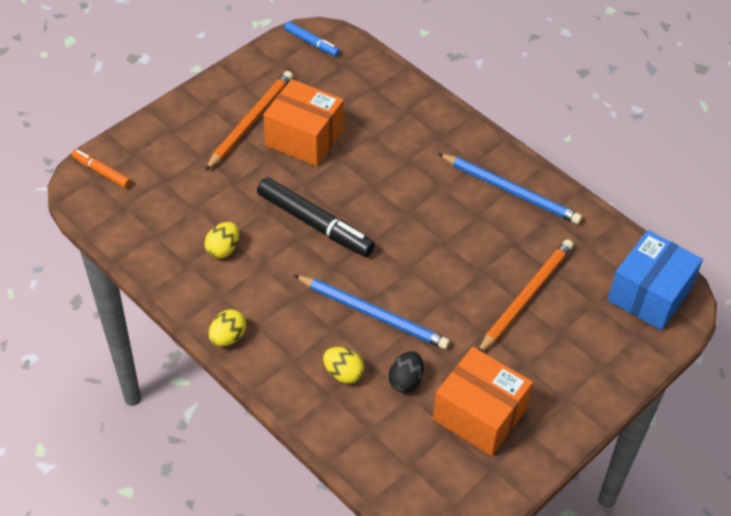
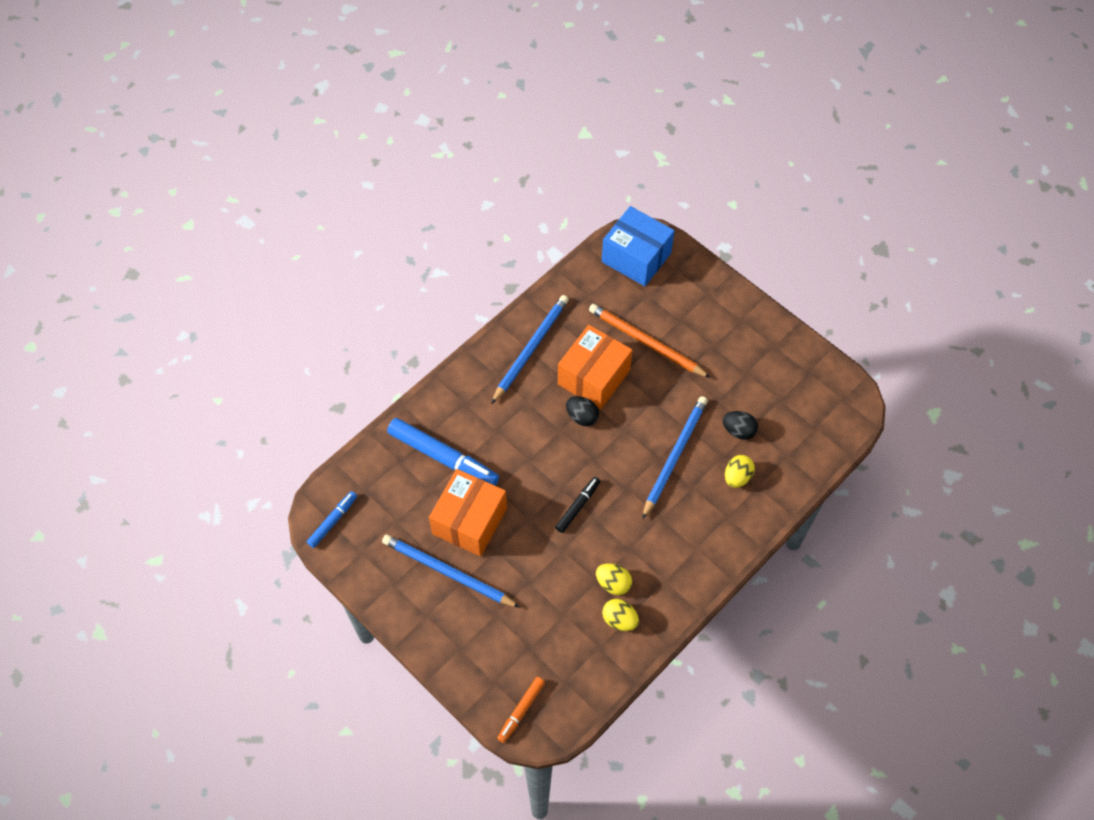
camera: 90 degrees left, 10 degrees up
orange pencil [205,71,293,171] -> blue pencil [382,534,520,608]
yellow egg [209,309,246,346] -> yellow egg moved to [602,599,639,631]
black marker [257,177,375,257] -> black marker [555,477,601,533], size x0.54
orange box [433,347,533,456] -> orange box moved to [558,325,633,410]
none -> blue marker [387,418,499,486]
none -> black egg [566,396,599,426]

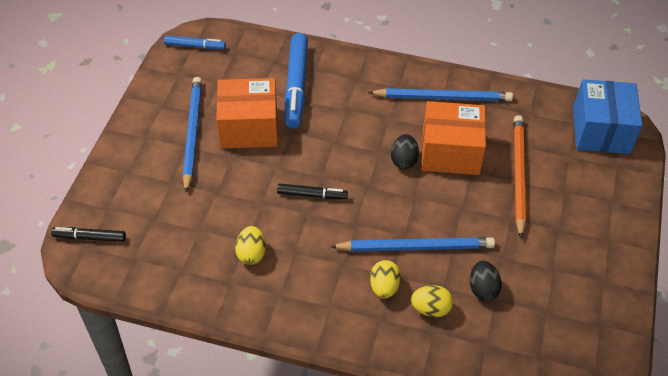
camera: 60 degrees right, 10 degrees down
orange marker [497,677,545,743] -> black marker [51,227,126,242]
yellow egg [602,599,639,631] -> yellow egg moved to [370,260,401,299]

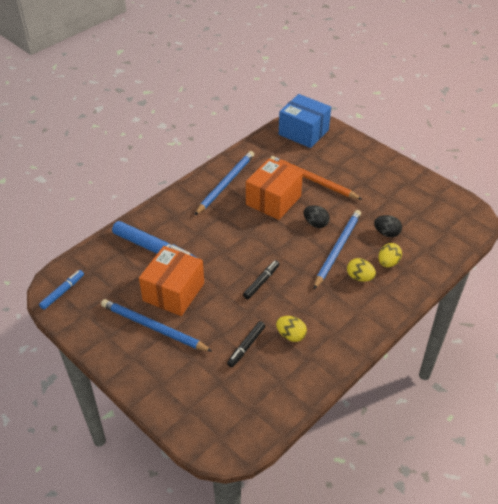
camera: 60 degrees left, 5 degrees down
black marker [51,227,126,242] -> black marker moved to [227,321,265,367]
black egg [391,134,419,169] -> black egg moved to [304,205,330,228]

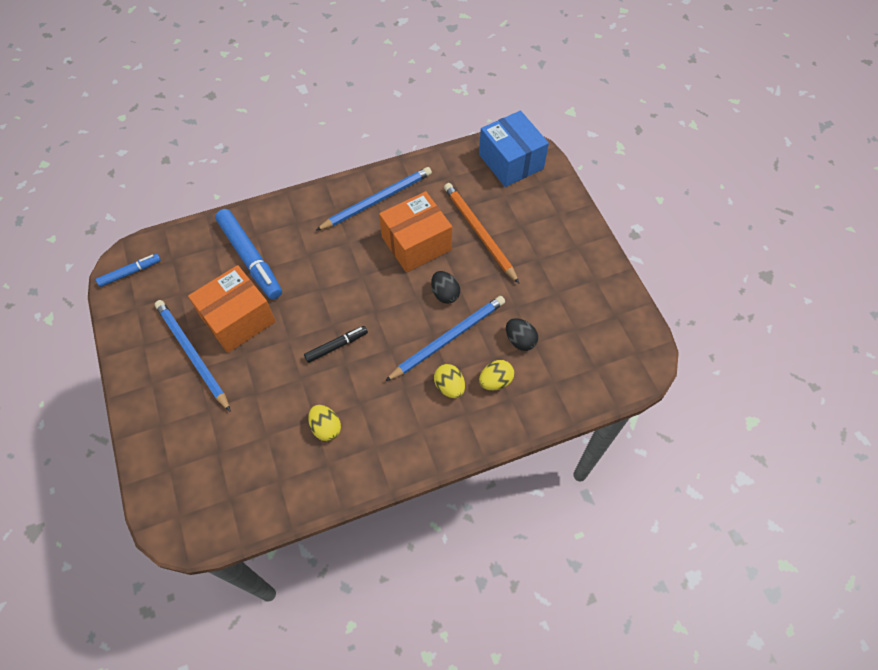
camera: 25 degrees right, 15 degrees up
black marker [227,321,265,367] -> none

